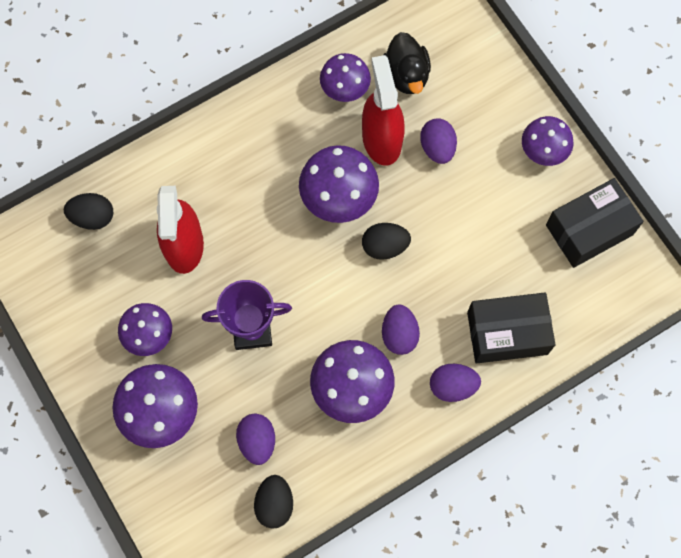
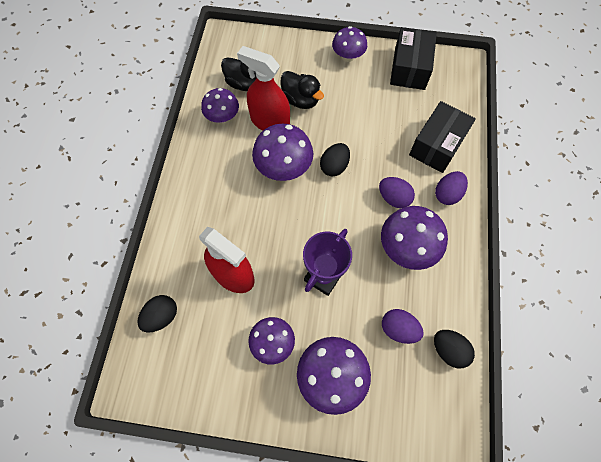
camera: 50 degrees left, 5 degrees down
purple egg [420,118,457,164] -> black duck [281,71,324,109]

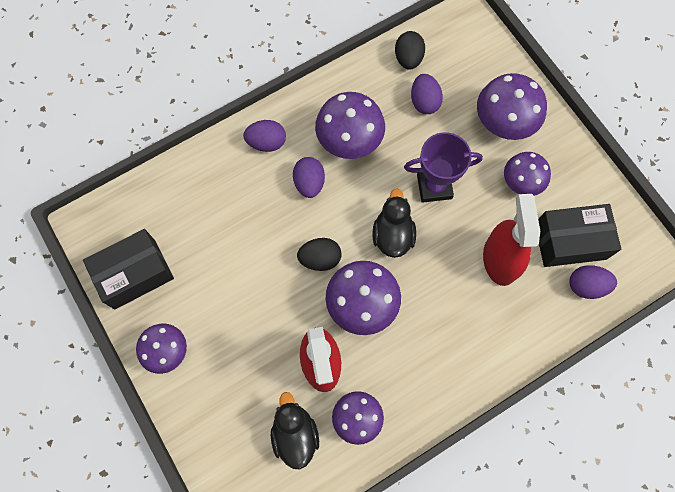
camera: 130 degrees left, 5 degrees up
black egg [137,295,177,333] -> purple egg [570,265,617,299]
black duck [281,71,324,109] -> black duck moved to [372,189,416,258]
black box [409,101,476,173] -> black box moved to [538,204,621,267]

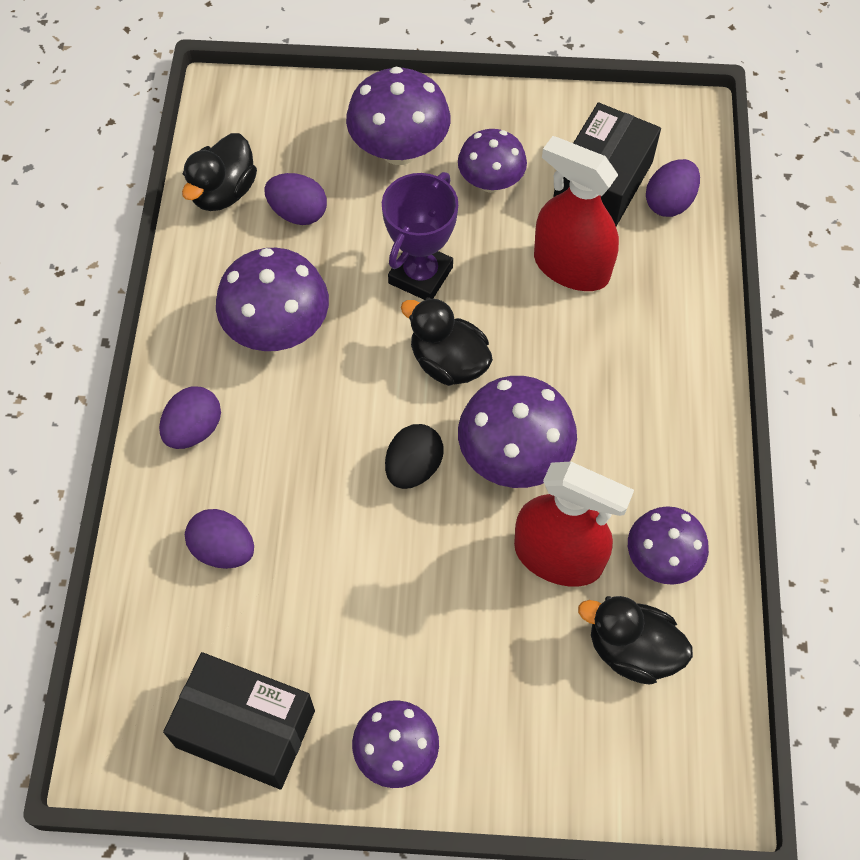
camera: 55 degrees left, 10 degrees down
black box [83,229,174,310] -> black box turned 75 degrees counterclockwise [163,652,315,789]
purple egg [293,157,325,198] -> purple egg moved to [185,509,254,569]
black egg [395,31,425,70] -> black duck [182,133,257,211]

